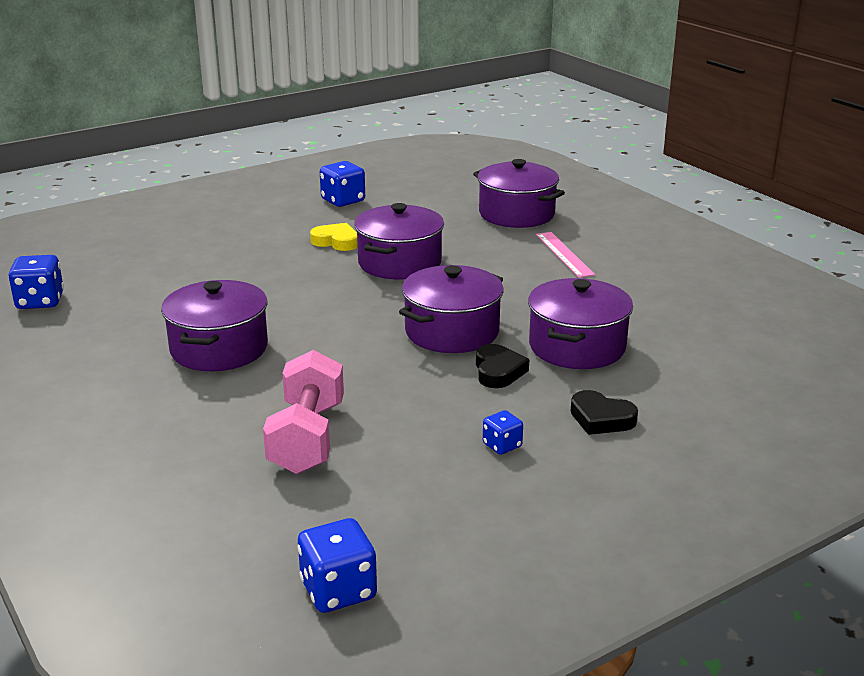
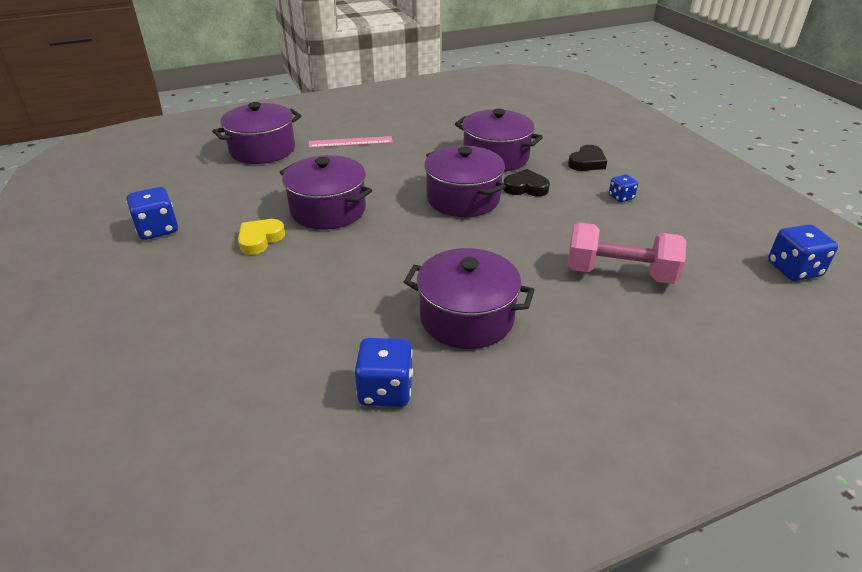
camera: 80 degrees left, 10 degrees up
blue dice [8,255,64,309] -> blue dice moved to [355,338,413,407]

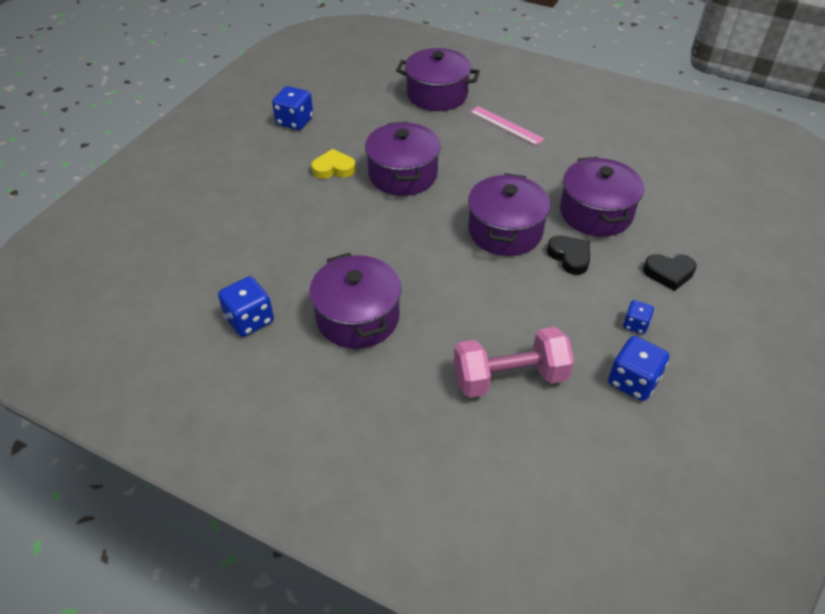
camera: 50 degrees right, 10 degrees up
pink dumbbell [568,222,687,284] -> pink dumbbell turned 75 degrees counterclockwise [454,327,574,398]
blue dice [768,224,838,281] -> blue dice moved to [608,336,669,401]

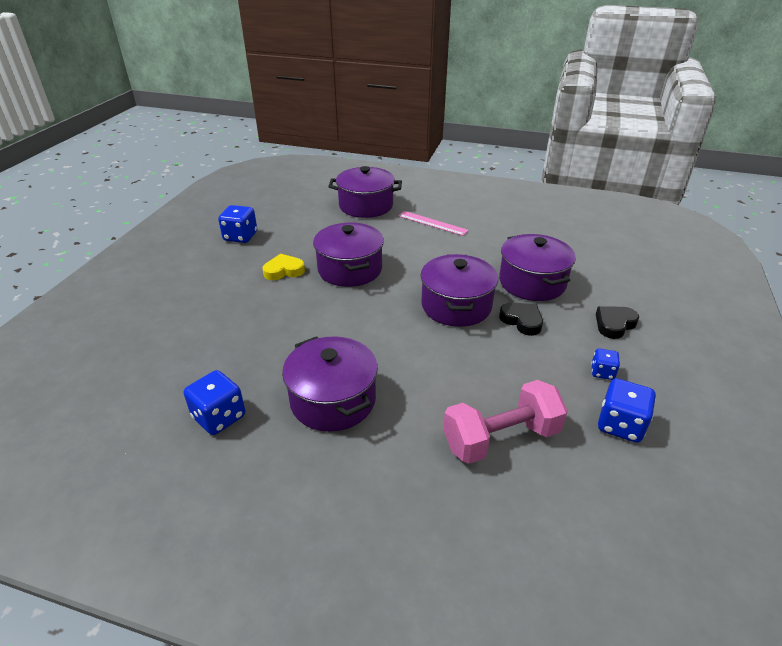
camera: 10 degrees left, 10 degrees down
black heart [643,254,697,291] -> black heart turned 150 degrees clockwise [596,306,639,339]

